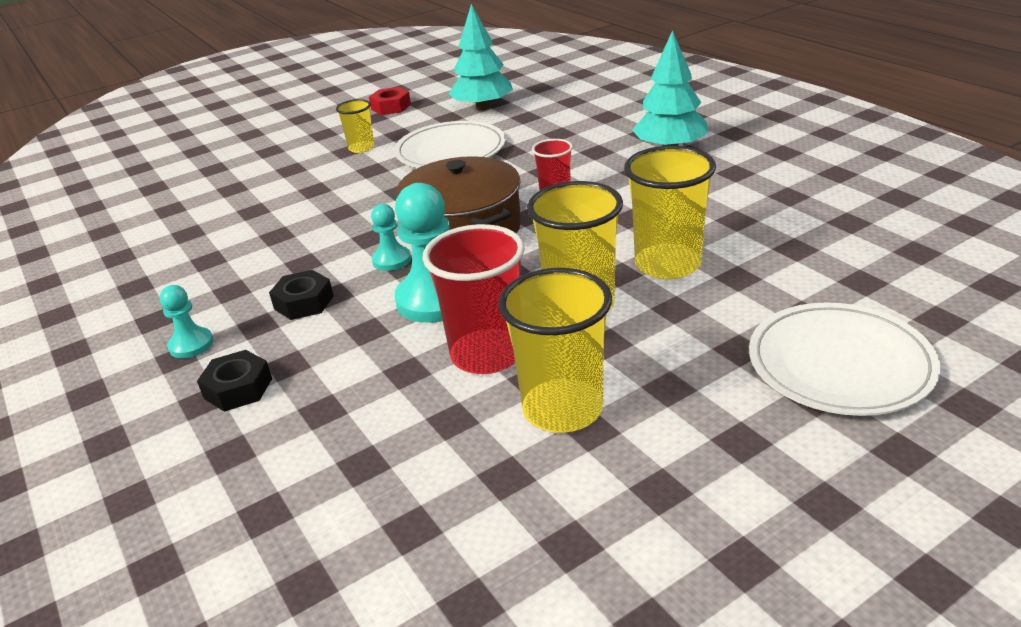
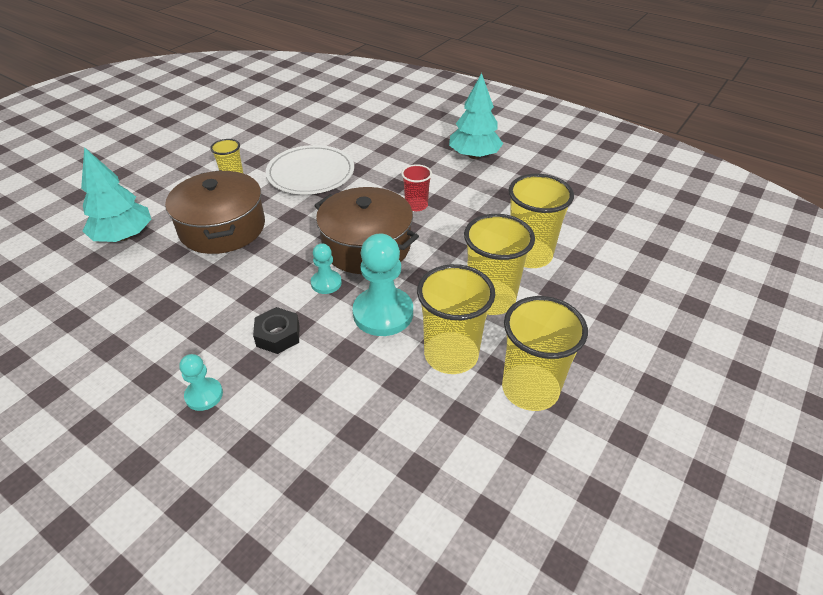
camera: 25 degrees left, 10 degrees up
black nut [197,350,272,412] -> none
red nut [369,87,411,115] -> none
red cup [422,224,525,374] -> yellow cup [417,264,495,374]
turquoise tree [448,4,513,111] -> turquoise tree moved to [81,147,151,242]
white plate [749,303,941,416] -> none
none -> brown pot [165,170,265,254]

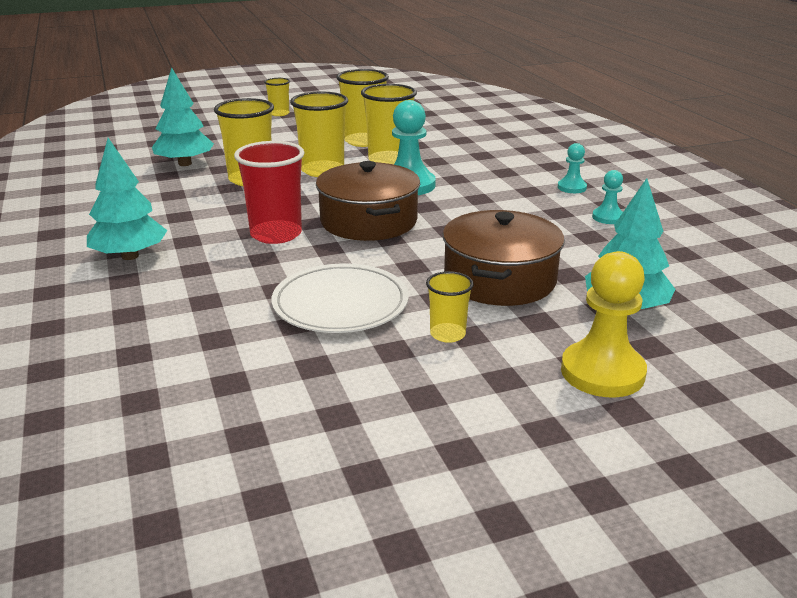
camera: 145 degrees left, 15 degrees down
black nut [253,307,299,354] -> none
turquoise pawn [311,243,342,294] -> turquoise pawn moved to [592,170,623,224]
red cup [401,164,432,211] -> red cup [234,141,305,244], size x1.81
none -> turquoise tree [152,67,214,166]
none -> yellow cup [264,78,290,116]
none -> yellow pawn [561,251,647,397]

